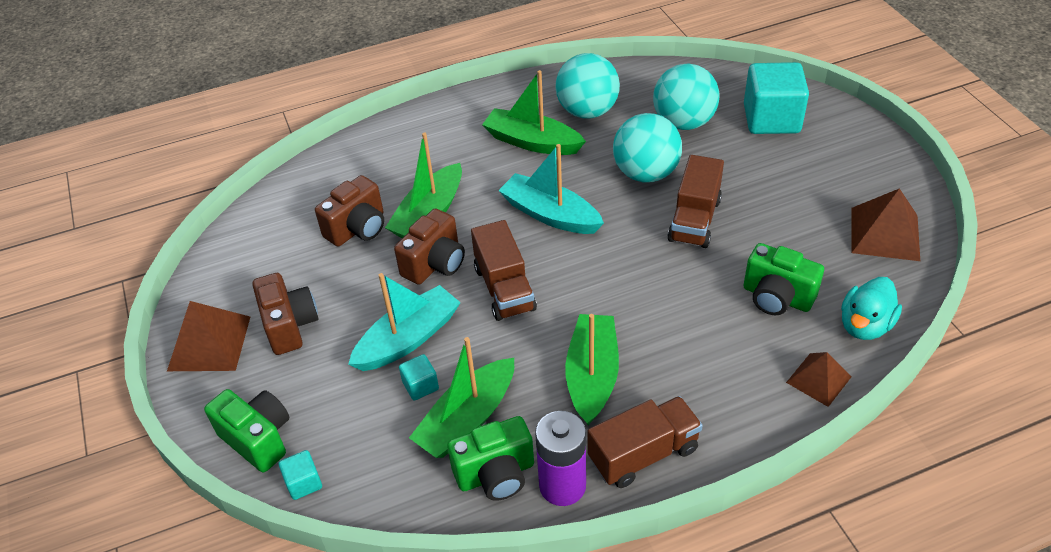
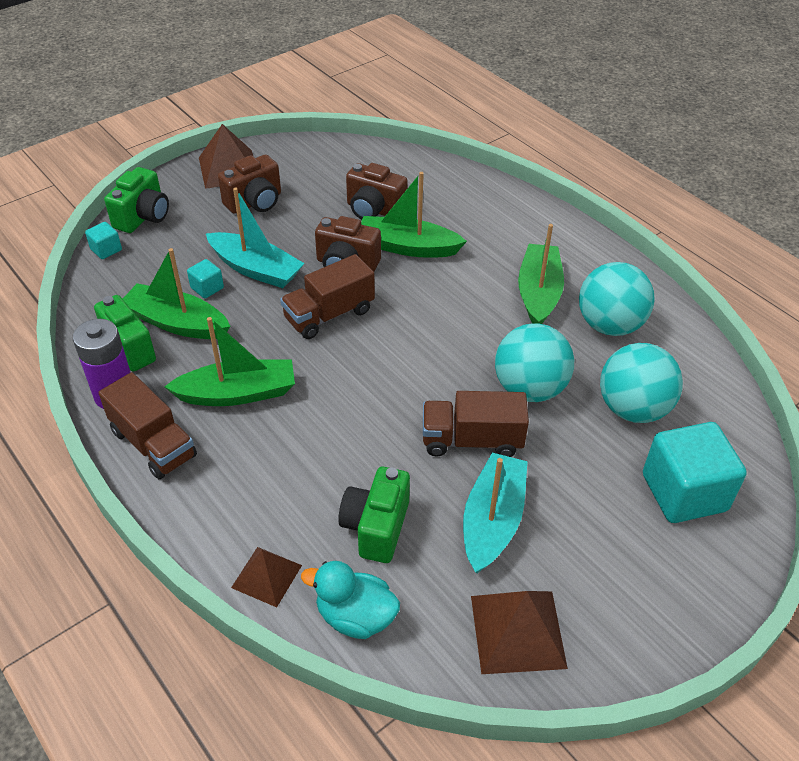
camera: 70 degrees right, 0 degrees up
turquoise boat [498,144,604,234] -> turquoise boat moved to [463,453,528,573]

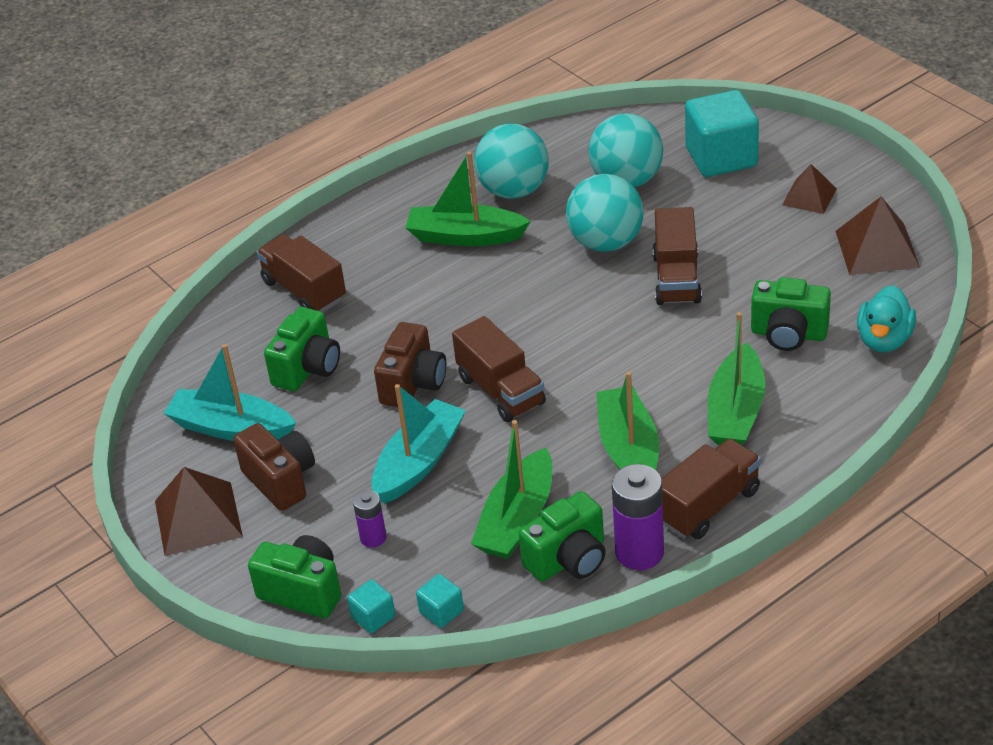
camera: 85 degrees left, 5 degrees down
turquoise cube [187,259,224,298] -> turquoise cube moved to [416,574,464,628]
brown pyramid [231,547,302,607] -> brown pyramid moved to [782,164,837,214]
brown camera [346,163,408,219] -> green camera [264,307,340,391]
green boat [361,172,467,258] -> green boat moved to [708,312,765,445]
turquoise boat [463,453,528,573] -> turquoise boat moved to [164,344,296,441]
none -> brown truck [256,235,346,313]
none -> purple battery [353,490,387,548]

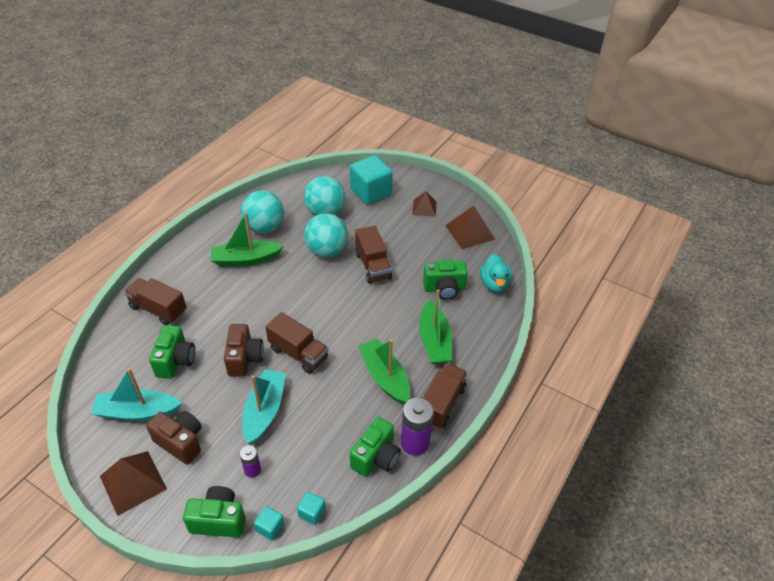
camera: 25 degrees left, 5 degrees up
green boat [471,420,552,559] -> none

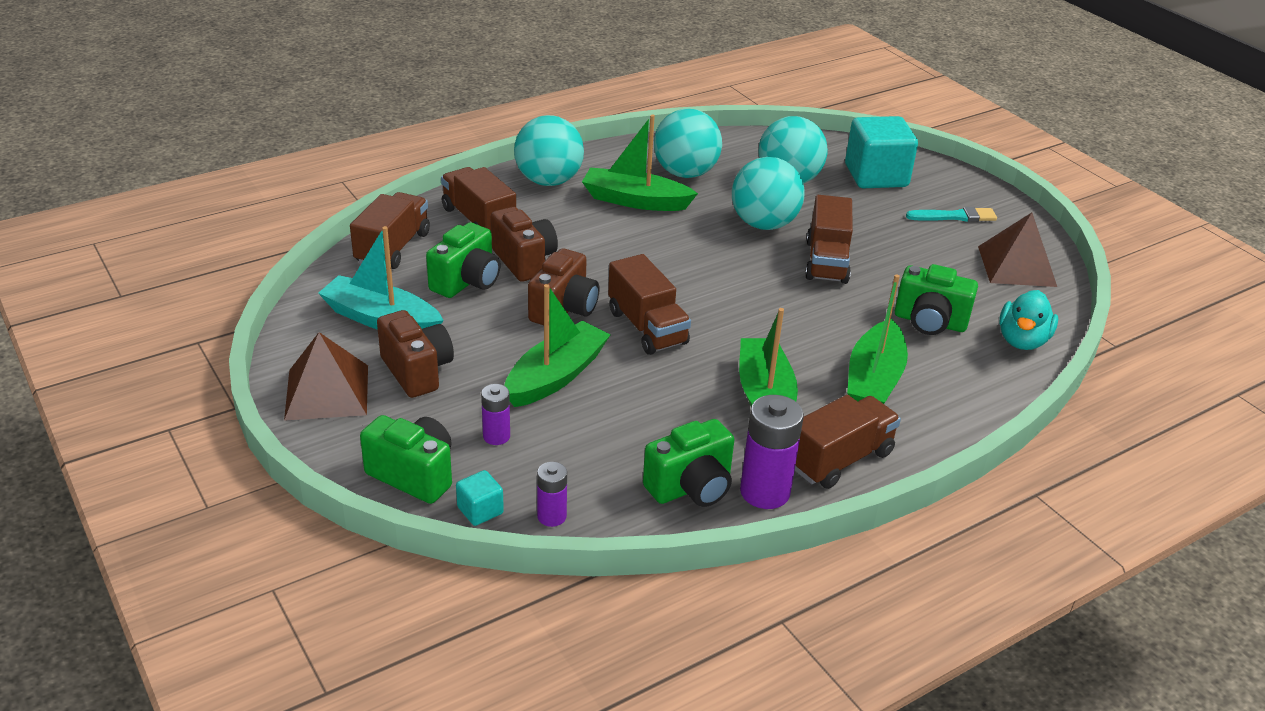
camera: 25 degrees right, 10 degrees down
turquoise boat [242,369,286,444] -> green boat [505,284,611,407]
turquoise cube [297,492,326,525] -> purple battery [537,462,567,527]
brown pyramid [412,191,436,217] -> turquoise brush [906,207,997,222]
none -> brown truck [350,192,430,269]
none -> brown camera [491,207,558,282]
none -> turquoise ball [514,115,584,186]

